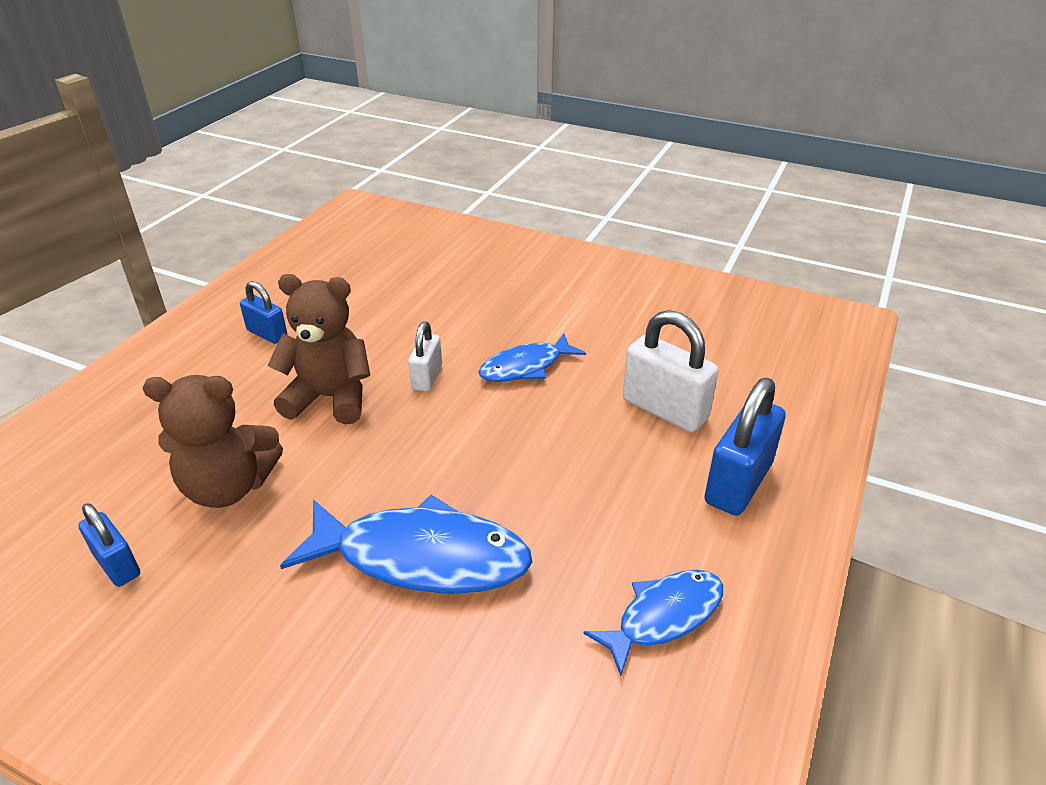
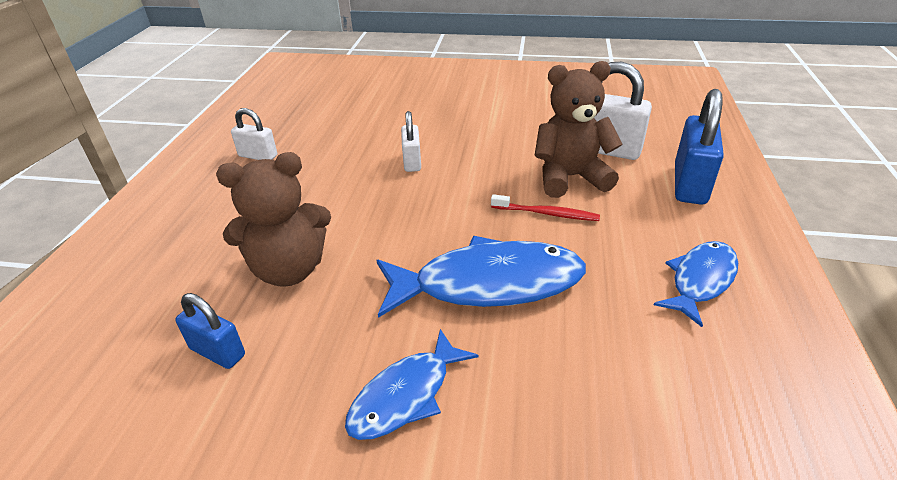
camera: 15 degrees left, 0 degrees up
blue padlock [240,281,287,344] -> white padlock [231,108,277,160]
brown teddy bear [268,274,370,424] -> brown teddy bear moved to [534,61,623,198]
blue fish [478,333,586,382] -> blue fish moved to [345,329,478,440]
none -> red toothbrush [491,194,600,221]

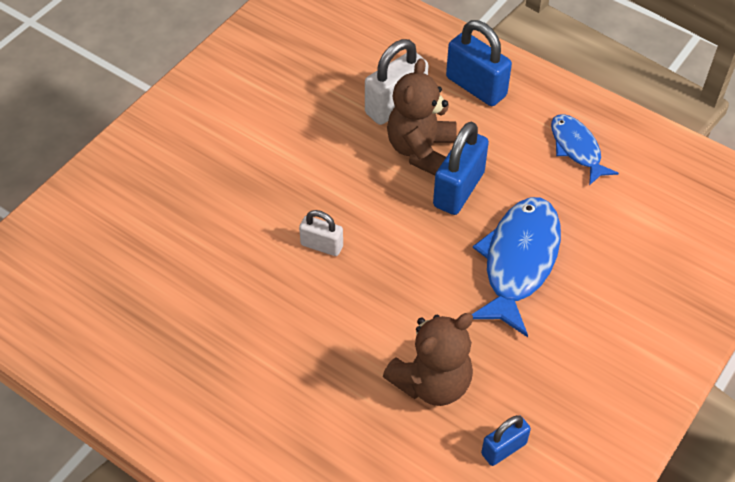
camera: 65 degrees left, 15 degrees up
brown teddy bear [216,152,331,287] -> brown teddy bear turned 45 degrees clockwise [383,313,473,406]
white padlock [231,108,277,160] -> none
blue fish [345,329,478,440] -> none
red toothbrush [491,194,600,221] -> blue padlock [433,122,489,215]

